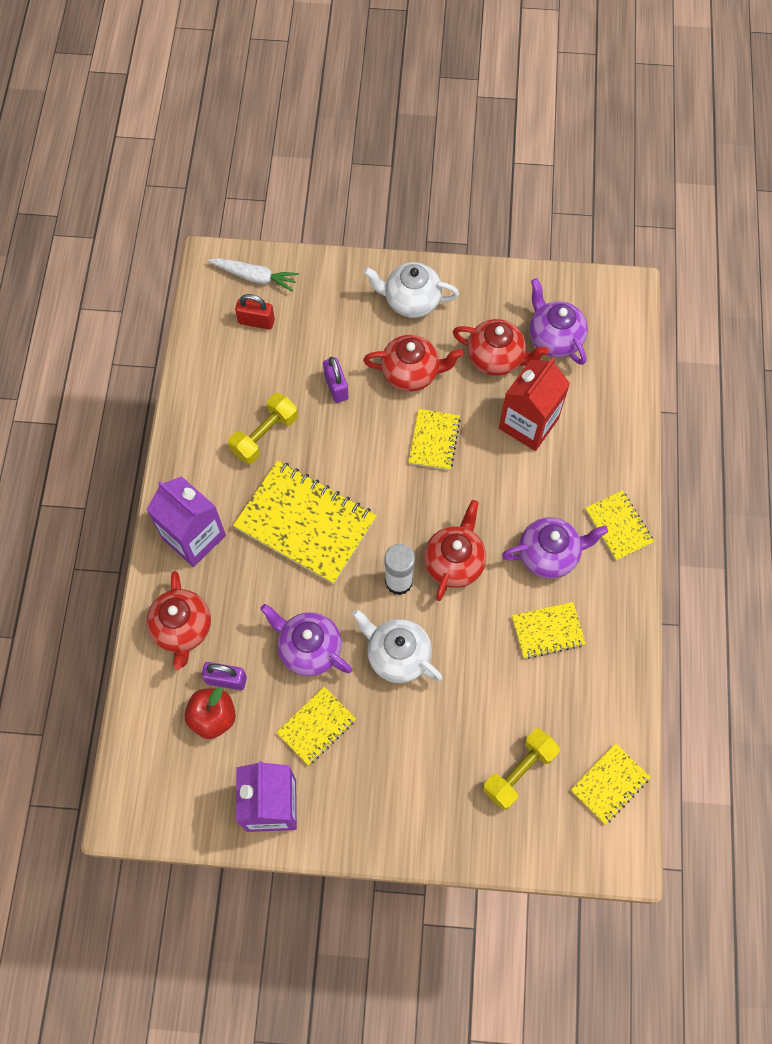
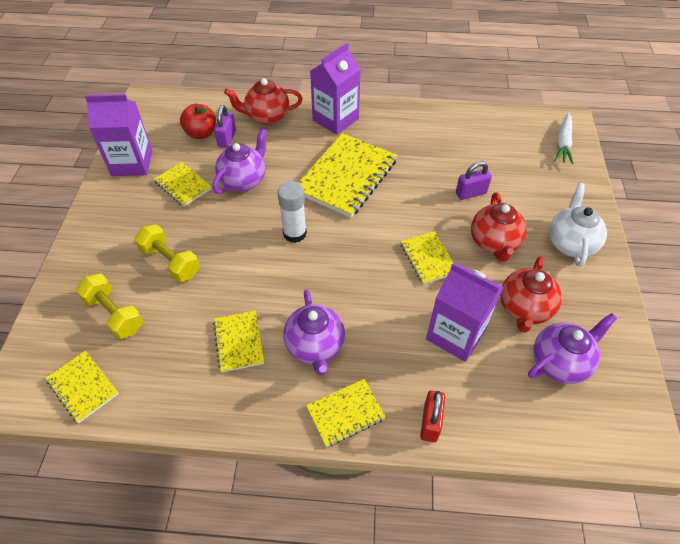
camera: 90 degrees right, 15 degrees down
yellow dumbbell [228,393,298,464] -> yellow dumbbell moved to [135,224,200,282]
red padlock [235,294,275,330] -> red padlock moved to [420,390,445,442]
white teapot [352,609,443,683] -> none
yellow notebook [408,409,461,471] -> yellow notebook turned 60 degrees clockwise [401,231,453,284]
red teapot [424,500,486,601] -> none
red carton [499,358,570,451] -> purple carton [426,262,503,362]

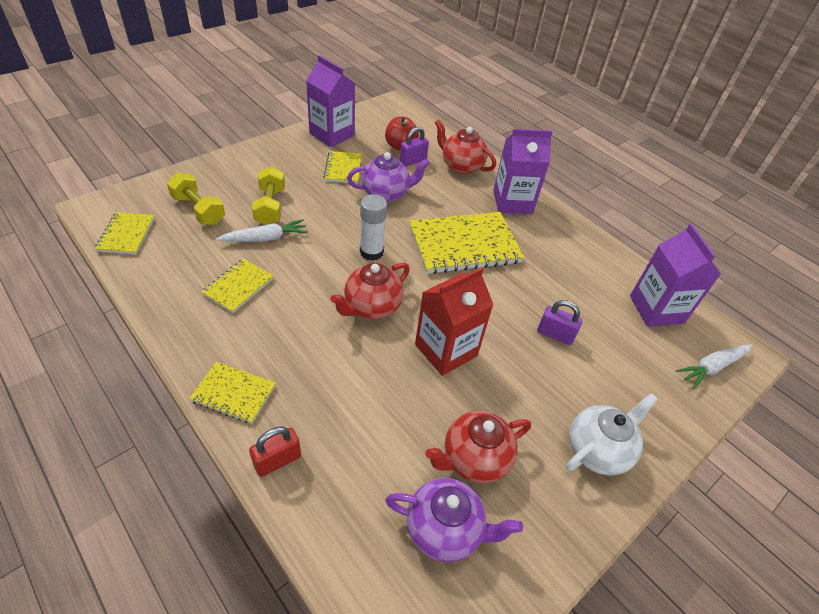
camera: 40 degrees right, 5 degrees down
yellow dumbbell [76,273,143,339] -> yellow dumbbell turned 45 degrees counterclockwise [167,173,225,225]
purple teapot [283,289,345,376] -> none
yellow notebook [401,231,453,284] -> red carton [415,267,493,376]
purple carton [426,262,503,362] -> purple carton moved to [630,224,721,327]
red teapot [471,192,527,262] -> red teapot moved to [330,263,410,319]
none -> white carrot [216,219,308,242]

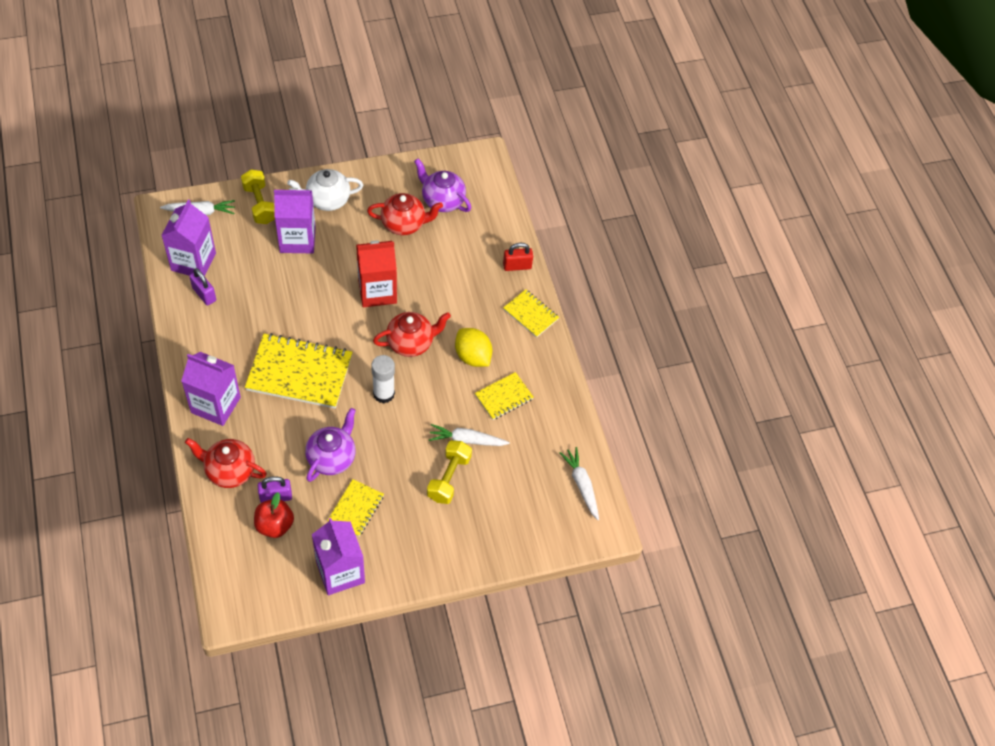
camera: 155 degrees left, 10 degrees up
yellow notebook [95,212,155,255] -> white carrot [559,447,599,520]
yellow dumbbell [167,173,225,225] -> yellow dumbbell moved to [241,169,275,224]
purple teapot [347,152,430,202] -> purple teapot turned 105 degrees clockwise [305,408,356,482]
red teapot [435,120,496,174] -> red teapot turned 135 degrees clockwise [185,438,267,488]
purple padlock [537,300,582,345] -> purple padlock moved to [189,268,216,305]
none -> purple carton [274,188,316,253]
none -> yellow lemon [455,328,492,367]

